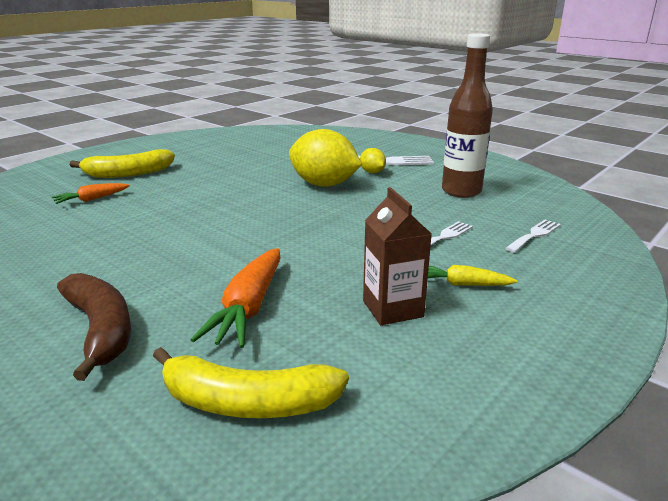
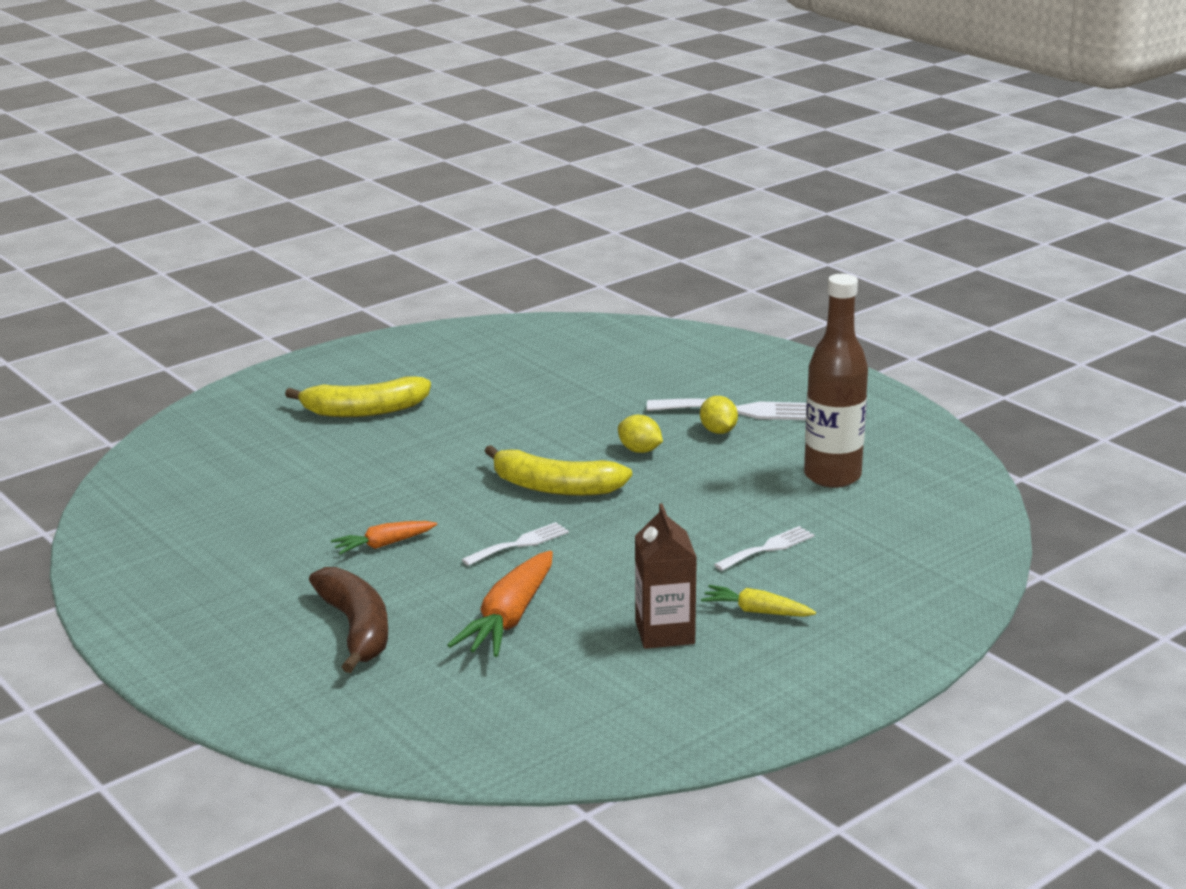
camera: 10 degrees right, 0 degrees up
orange carrot [52,183,130,204] -> orange carrot moved to [331,521,437,555]
yellow banana [153,347,349,418] -> yellow banana moved to [485,445,632,496]
yellow lemon [289,129,362,187] -> yellow lemon [618,415,663,453], size x0.47
white fork [505,219,561,252] -> white fork moved to [461,522,569,566]

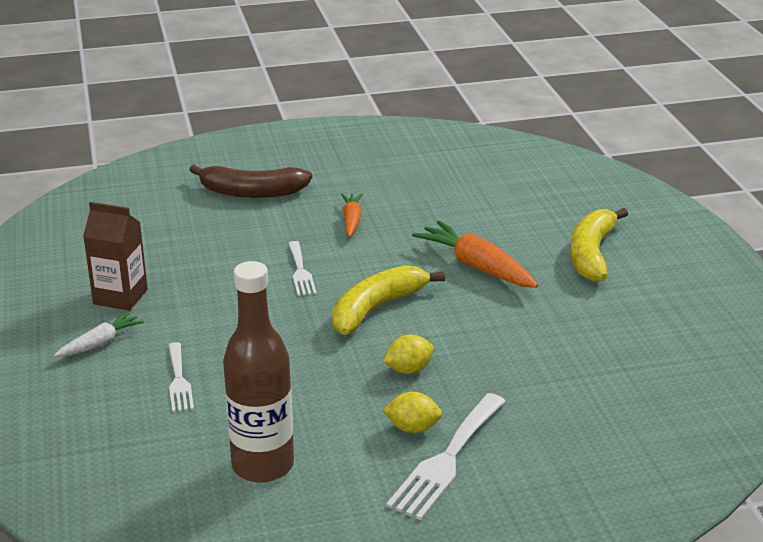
camera: 115 degrees right, 5 degrees up
orange carrot [448,551,553,657] -> orange carrot moved to [412,220,538,288]
yellow carrot [701,585,816,617] -> white carrot [54,311,144,357]

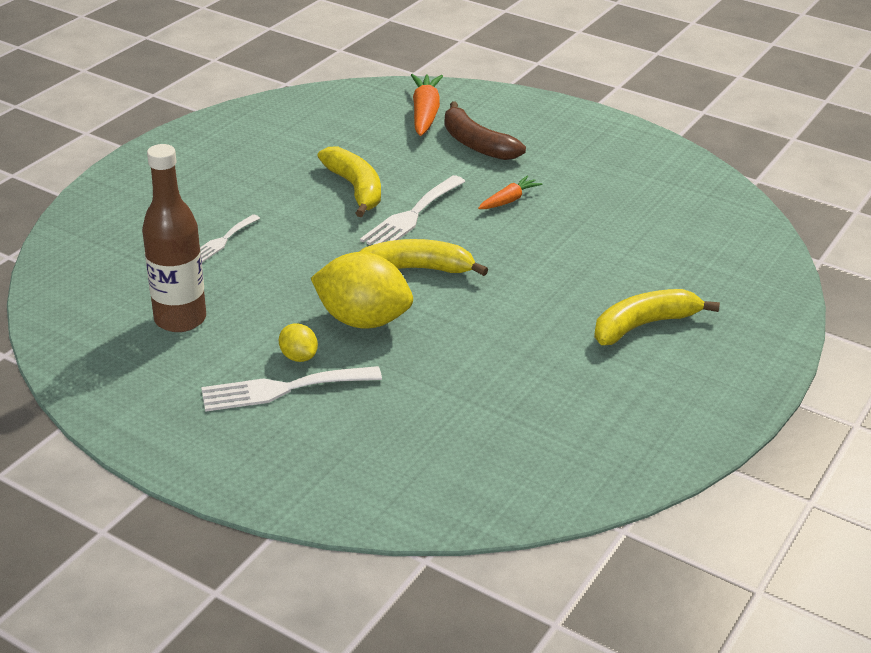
camera: 45 degrees right, 5 degrees up
white carrot [54,311,144,357] -> none
brown carton [83,202,148,311] -> none
white fork [288,241,317,296] -> white fork [360,175,466,245], size x1.67
yellow lemon [383,335,434,374] -> yellow lemon [311,252,413,329], size x2.12
orange carrot [412,220,538,288] -> orange carrot moved to [411,74,443,136]
none -> yellow banana [317,146,381,217]

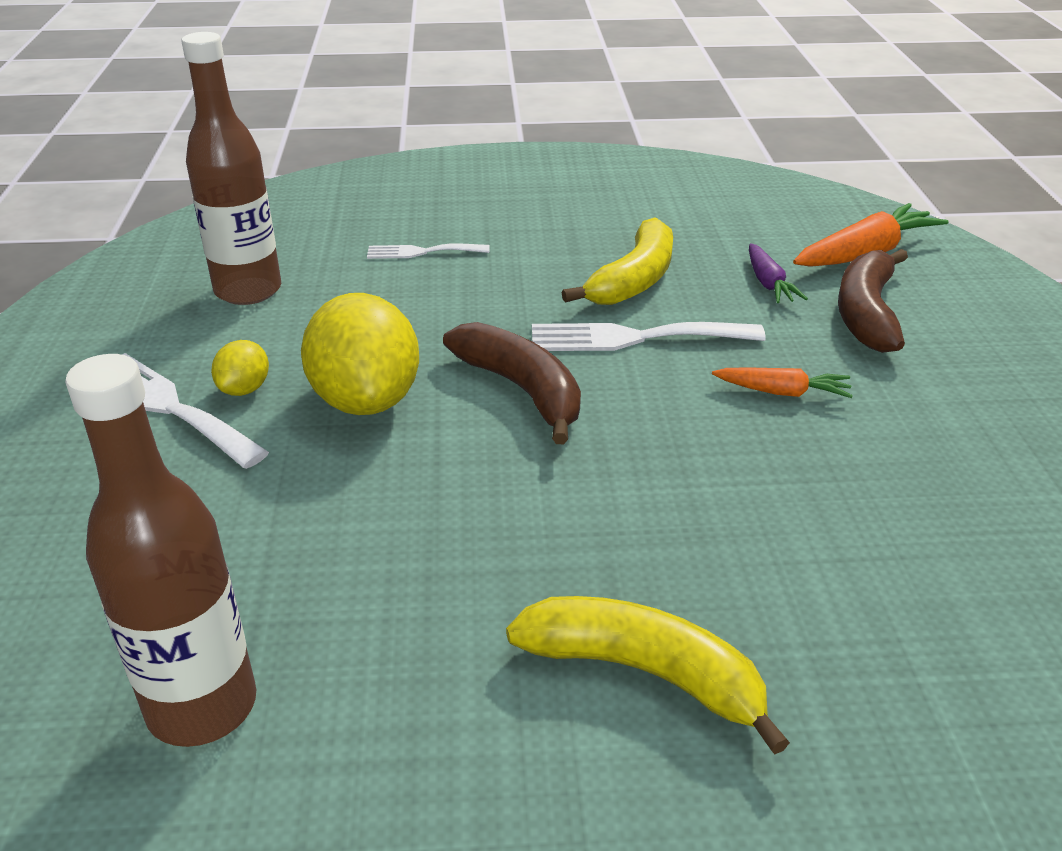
camera: 55 degrees right, 0 degrees up
yellow banana [359,239,488,276] -> brown banana [443,322,581,444]
none -> brown bottle [65,354,256,747]
none -> purple carrot [749,243,808,303]

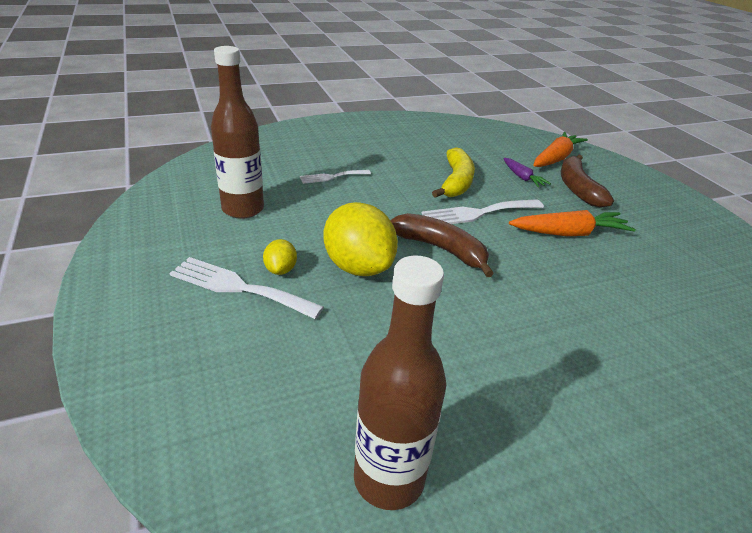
camera: 20 degrees left, 0 degrees up
yellow banana [506,596,790,754] -> none
orange carrot [712,368,853,398] -> orange carrot [509,210,636,236], size x1.71

